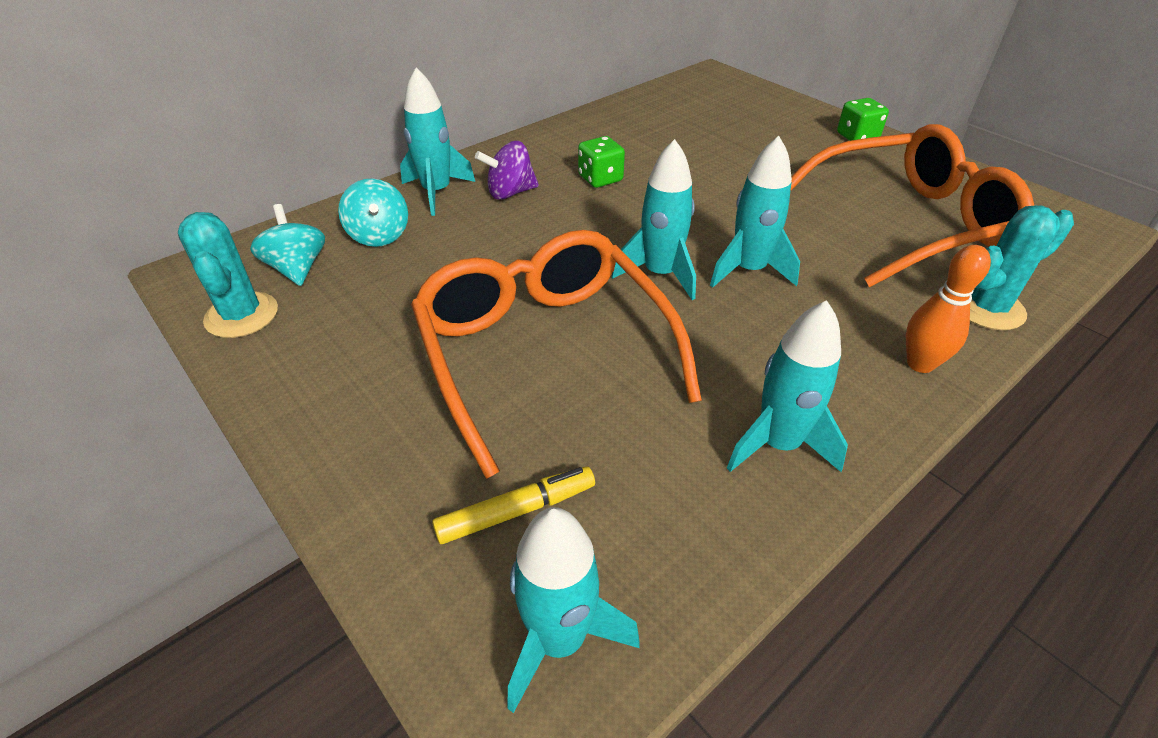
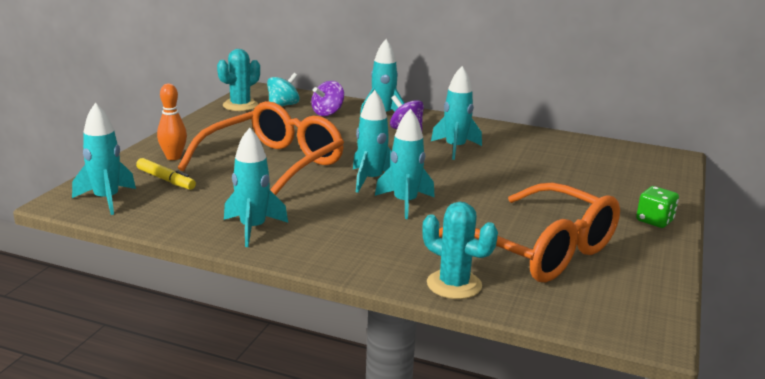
camera: 60 degrees right, 20 degrees down
turquoise spinning top [338,178,408,247] -> purple spinning top [311,81,344,116]
green dice [578,136,625,188] -> turquoise rocket [431,66,482,160]
orange bowling pin [906,245,991,373] -> orange bowling pin moved to [157,83,187,160]

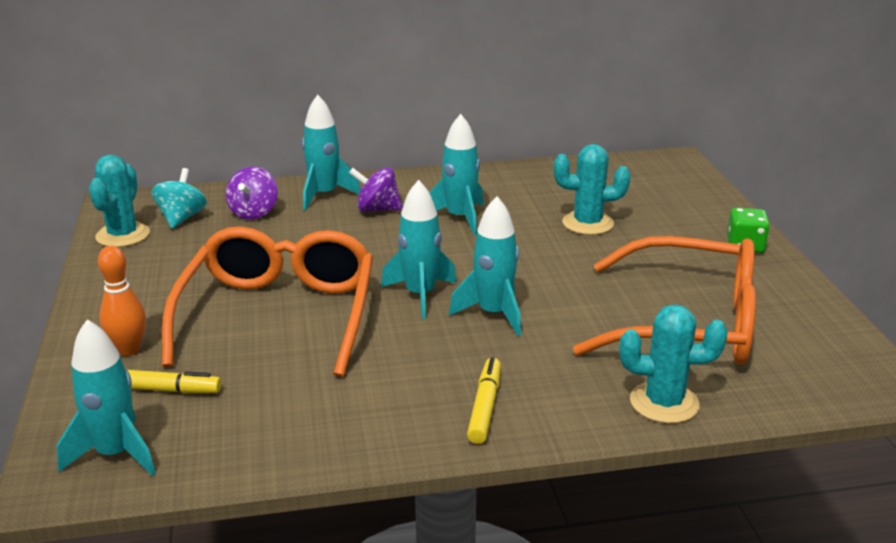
camera: 30 degrees left, 5 degrees up
turquoise rocket [224,128,288,247] -> none
none -> yellow marker [467,357,501,444]
none -> turquoise cactus [554,144,631,235]

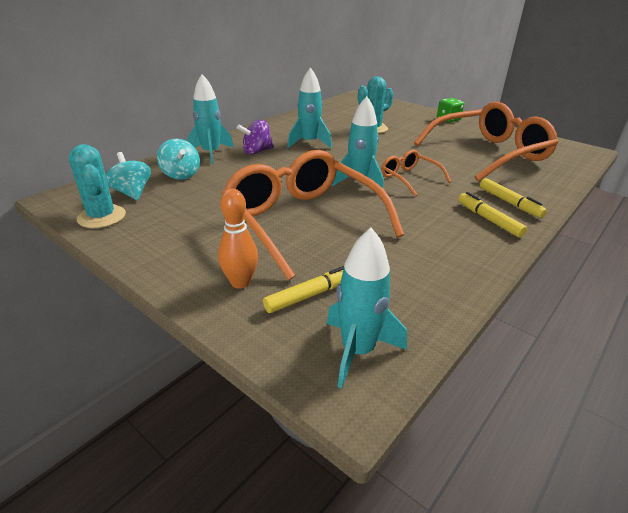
camera: 40 degrees left, 5 degrees up
purple spinning top [226,167,278,220] -> turquoise spinning top [157,139,200,180]
turquoise rocket [449,196,521,336] -> orange glasses [381,150,451,196]
turquoise cactus [619,304,728,424] -> none
none -> yellow marker [480,178,547,218]

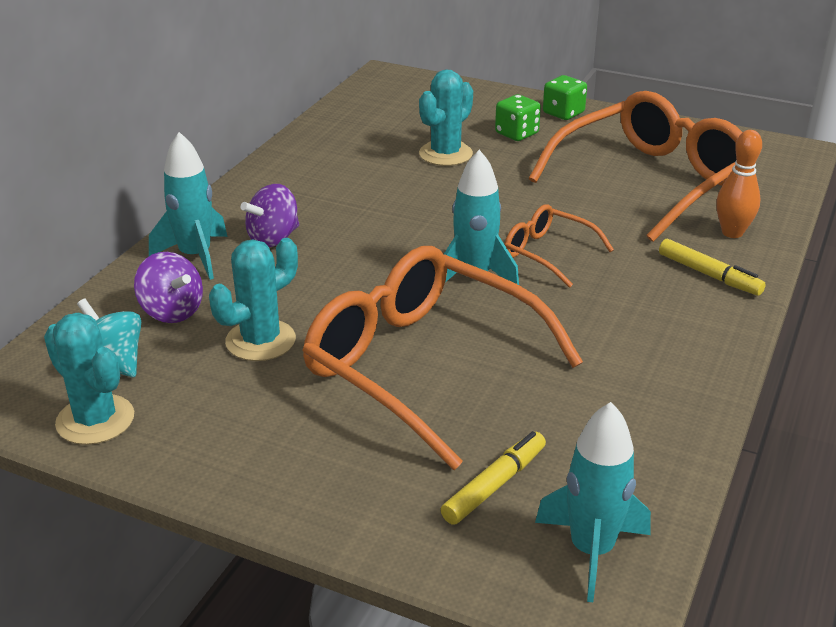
camera: 15 degrees left, 0 degrees up
turquoise spinning top [157,139,200,180] -> purple spinning top [134,252,203,323]
orange bowling pin [218,189,258,289] -> orange bowling pin moved to [716,130,762,238]
turquoise rocket [288,67,332,148] -> none
yellow marker [458,192,527,238] -> none
none -> turquoise cactus [209,238,298,361]
none -> green dice [495,94,541,141]

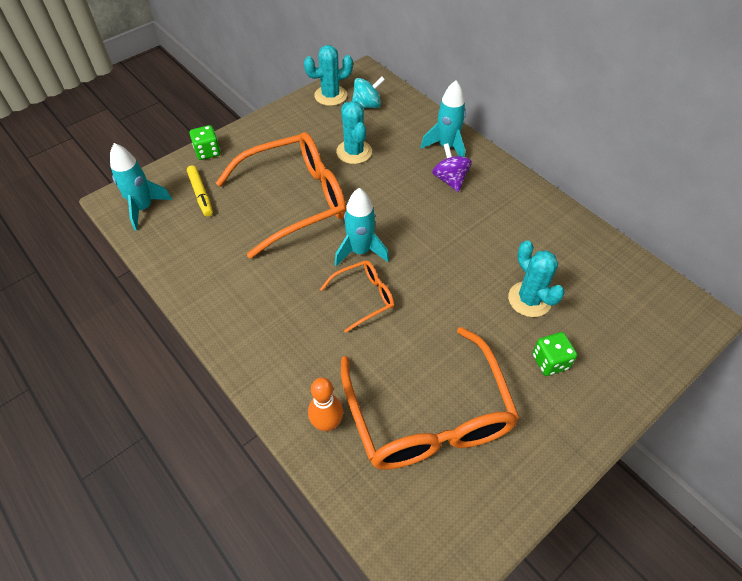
camera: 115 degrees right, 20 degrees up
purple spinning top [134,252,203,323] -> none
green dice [543,75,587,120] -> green dice moved to [189,125,221,160]
yellow marker [659,239,766,296] -> none

